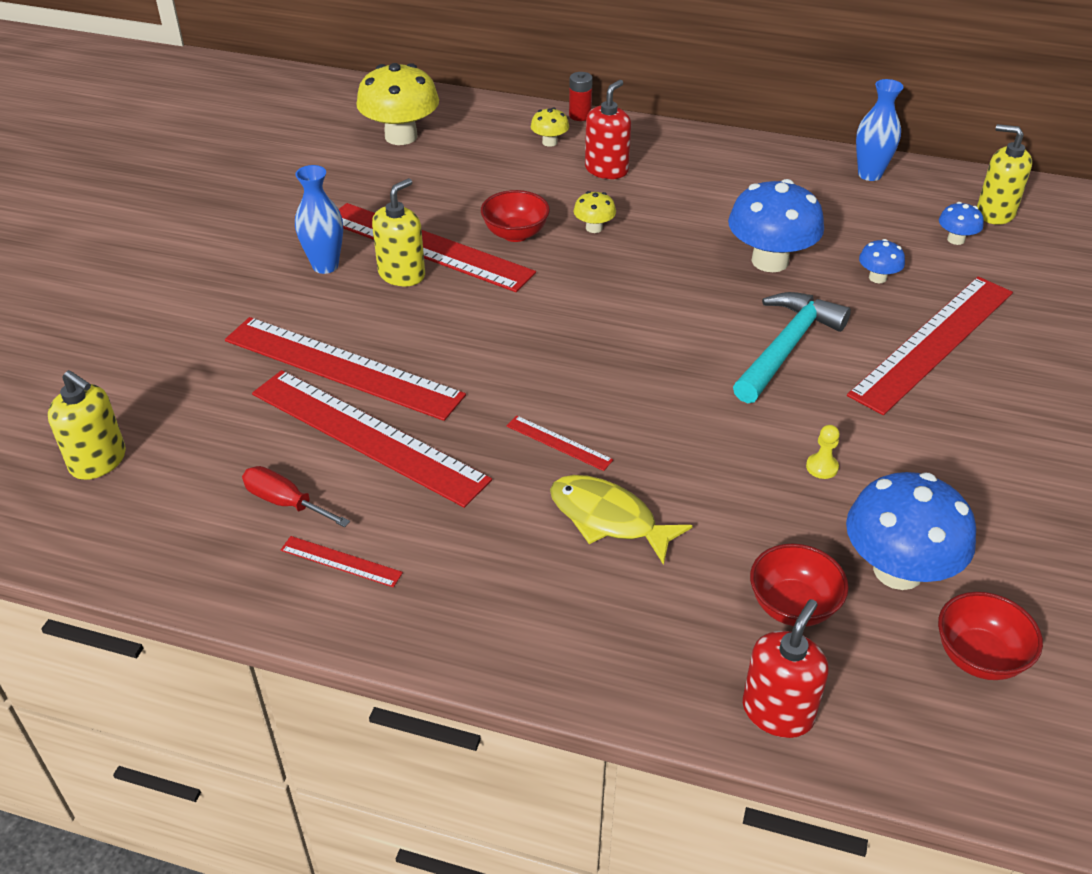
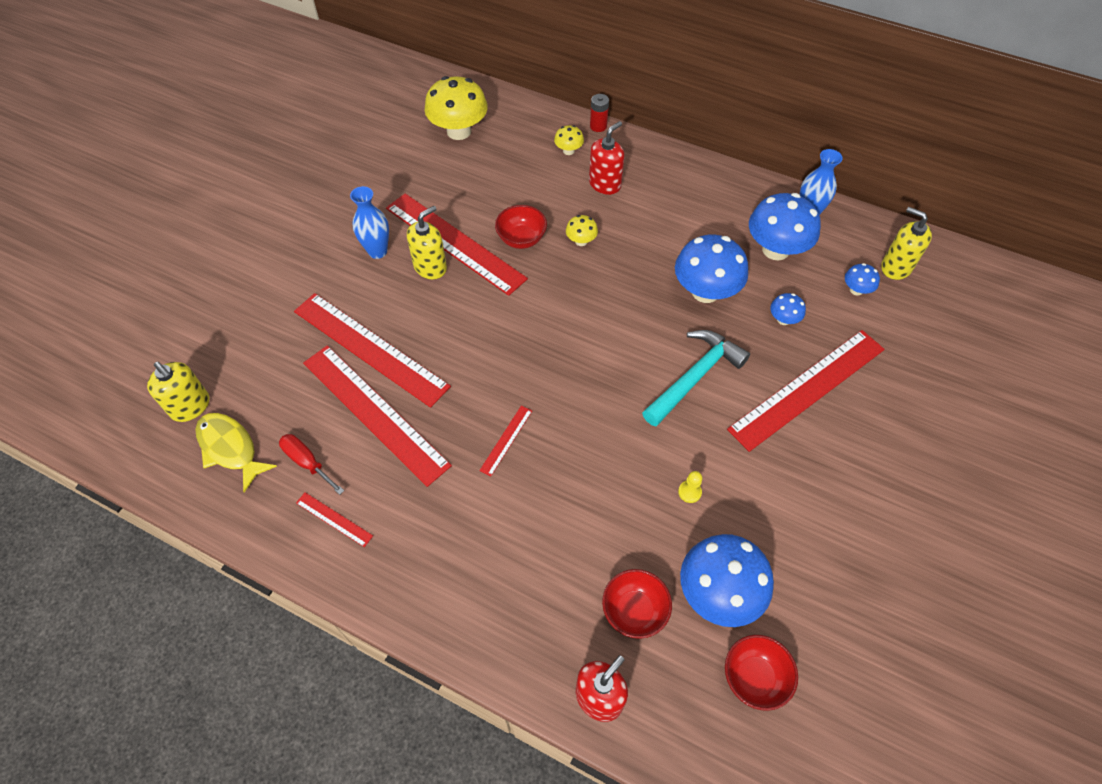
camera: 10 degrees right, 15 degrees up
red ruler [507,415,613,471] -> red ruler turned 75 degrees clockwise [479,405,532,476]
yellow fish [550,475,693,565] -> yellow fish moved to [195,413,277,492]
none -> blue mushroom [749,193,821,260]

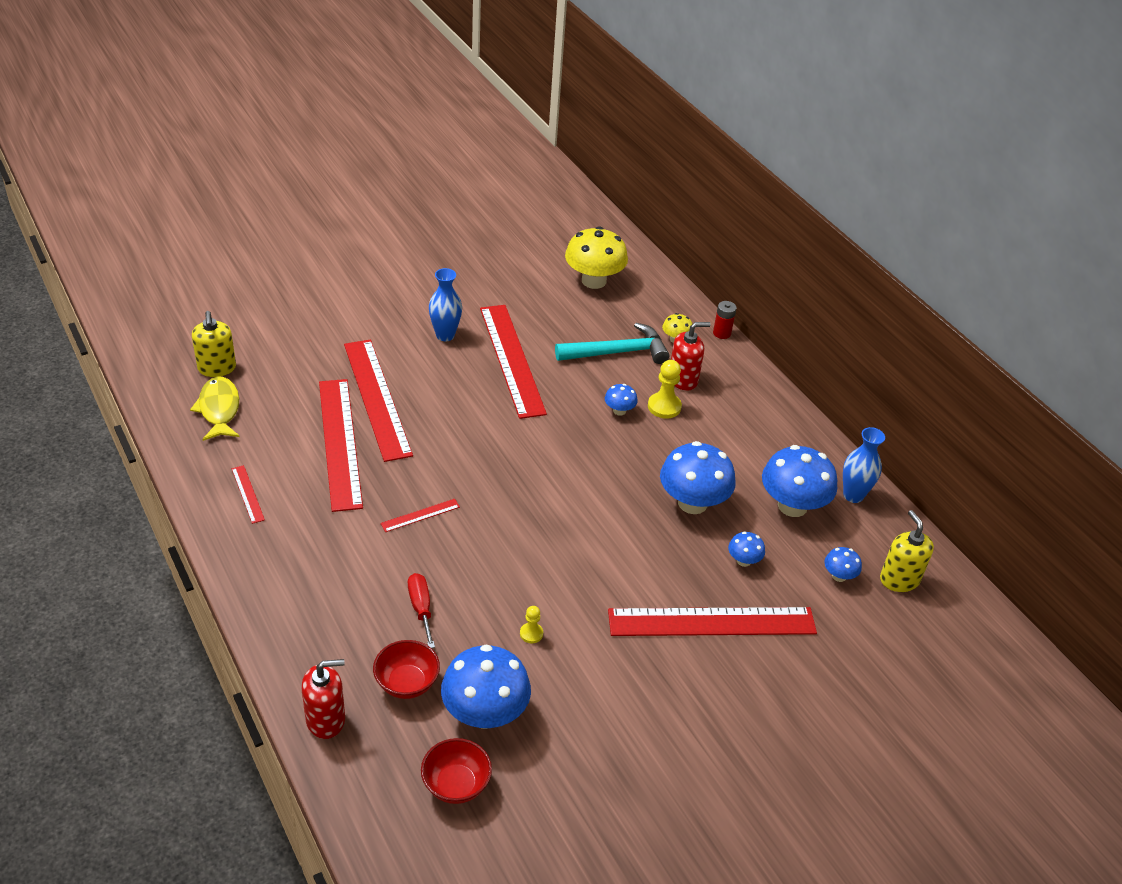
camera: 30 degrees right, 15 degrees down
red screwdriver [279,434,344,495] -> red screwdriver moved to [408,573,435,648]
yellow soap dispenser [407,206,447,279] -> none
red bowl [495,205,547,249] -> none
yellow mushroom [566,215,598,246] -> blue mushroom [605,384,638,416]
turquoise hammer [642,330,750,426] -> turquoise hammer moved to [555,323,669,364]
none -> yellow pawn [648,360,682,419]

